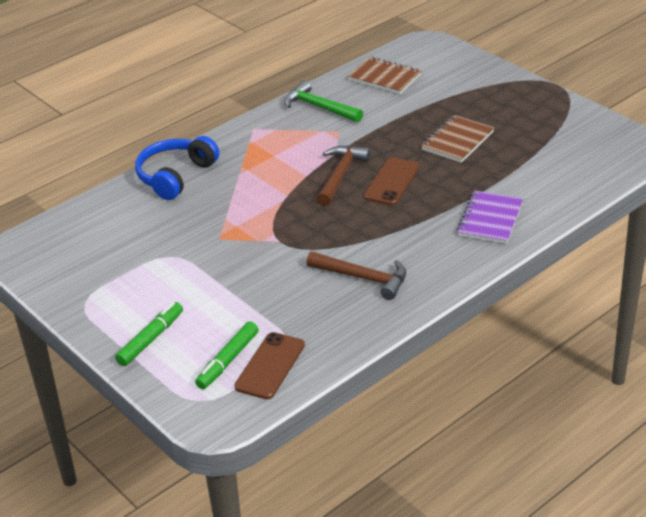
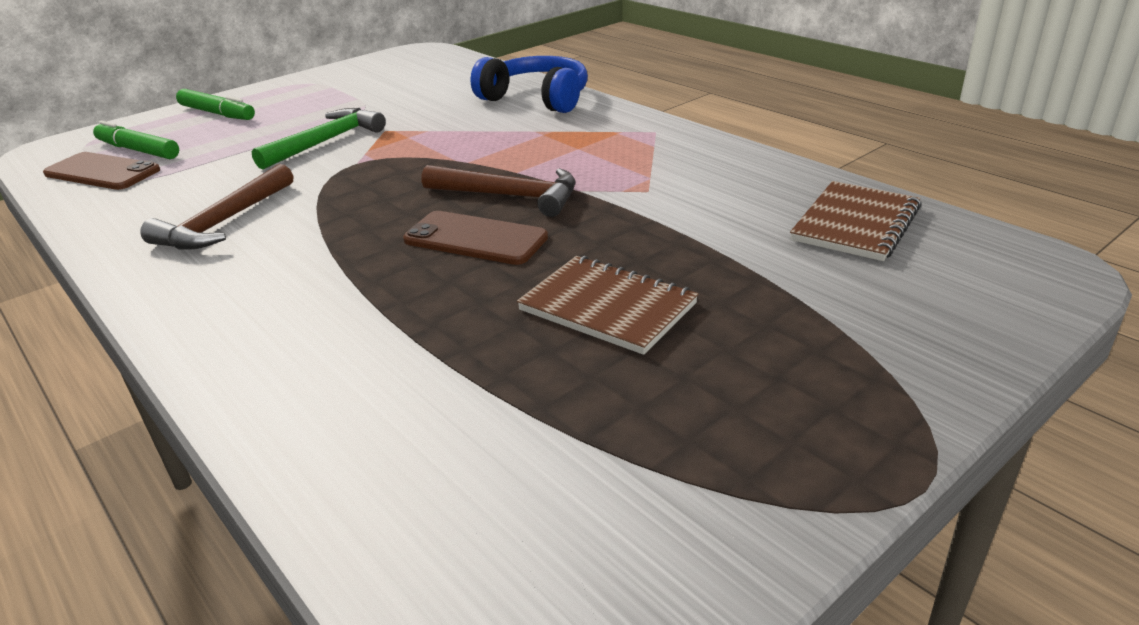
camera: 90 degrees right, 5 degrees down
green hammer [284,80,363,122] -> green hammer moved to [252,108,386,169]
purple notebook [457,191,523,244] -> none

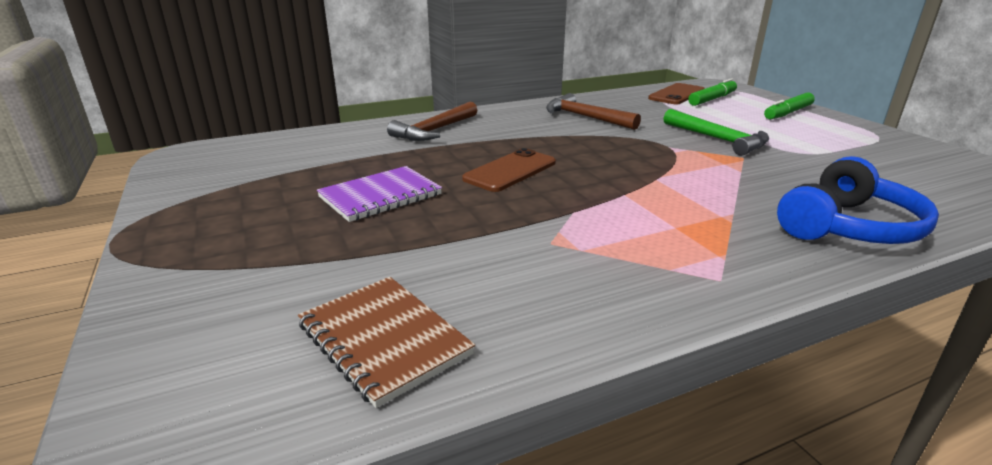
camera: 105 degrees right, 5 degrees down
brown hammer [422,165,576,217] -> brown hammer moved to [387,102,477,141]
brown notebook [517,256,698,355] -> purple notebook [317,166,442,222]

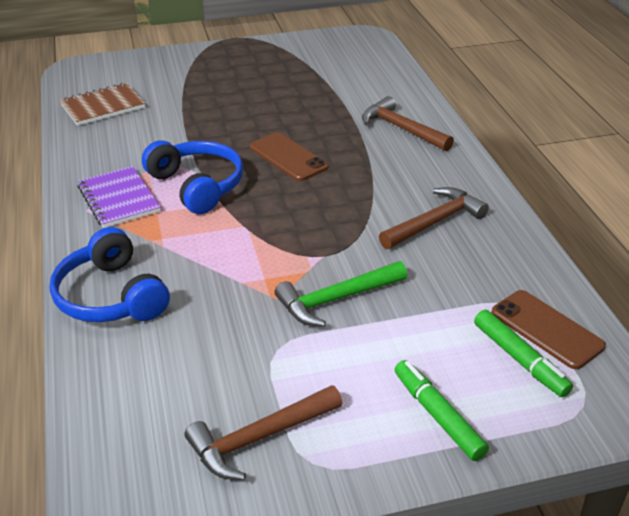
camera: 100 degrees right, 10 degrees up
purple notebook [317,166,442,222] -> purple notebook moved to [77,166,161,228]
none -> blue headphones [142,140,243,214]
none -> brown hammer [184,385,342,480]

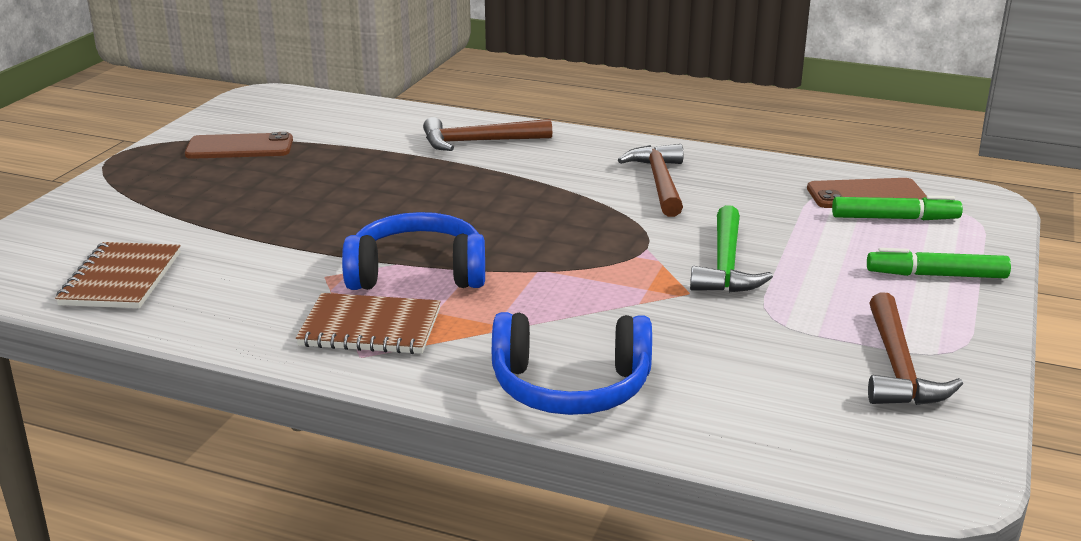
camera: 55 degrees left, 10 degrees down
purple notebook [77,166,161,228] -> brown notebook [296,293,441,354]
brown phone [250,132,328,181] -> brown phone moved to [185,132,293,159]

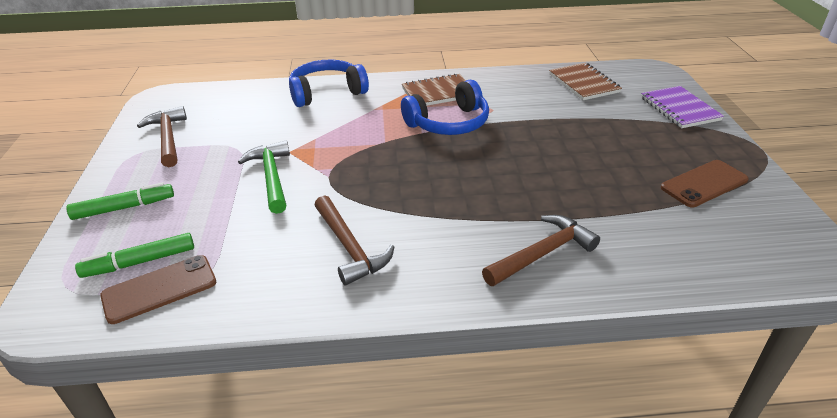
camera: 155 degrees right, 10 degrees up
none -> purple notebook [641,86,724,128]

